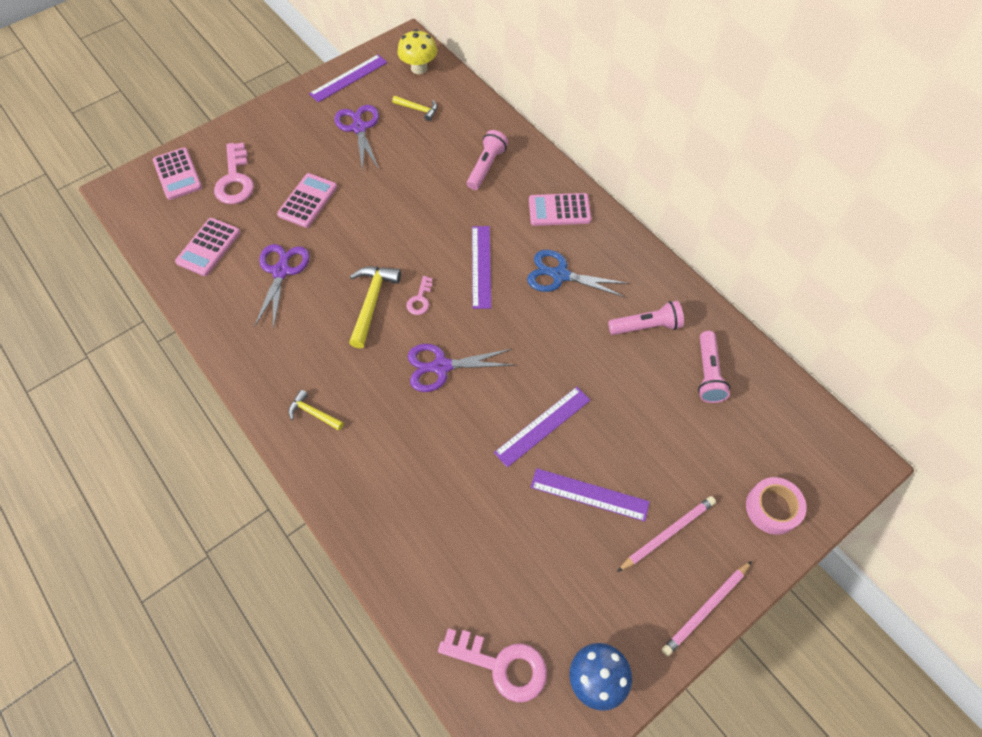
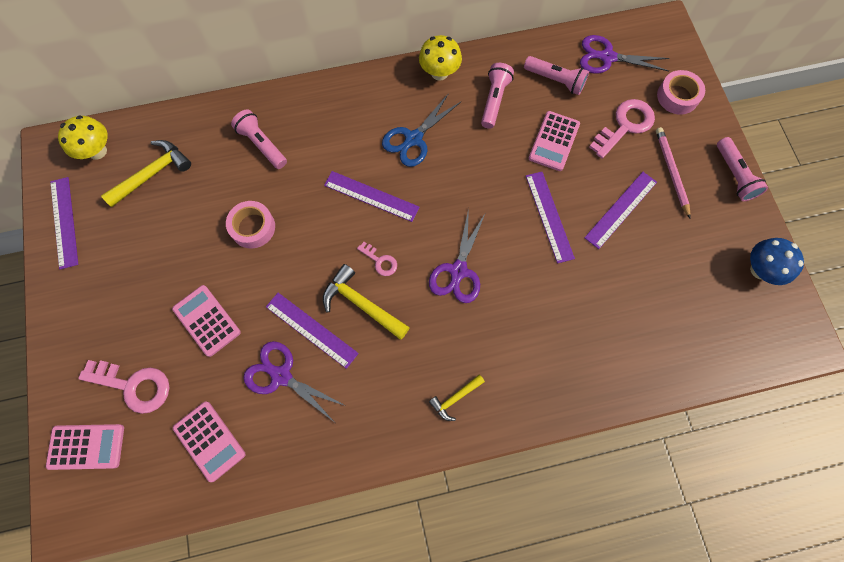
camera: 65 degrees left, 10 degrees up
purple scissors [334,105,379,172] -> purple scissors moved to [580,35,669,74]
yellow hammer [392,96,437,121] -> yellow hammer [101,140,191,207], size x1.71
pink key [438,628,547,702] -> pink key moved to [589,99,655,159]
pink calculator [529,193,591,226] -> pink calculator moved to [529,111,580,171]
pink pencil [662,561,752,656] -> pink flashlight [717,137,768,201]
none -> pink tape [226,201,275,249]
none -> purple ruler [266,293,359,369]
none -> yellow mushroom [419,35,462,80]

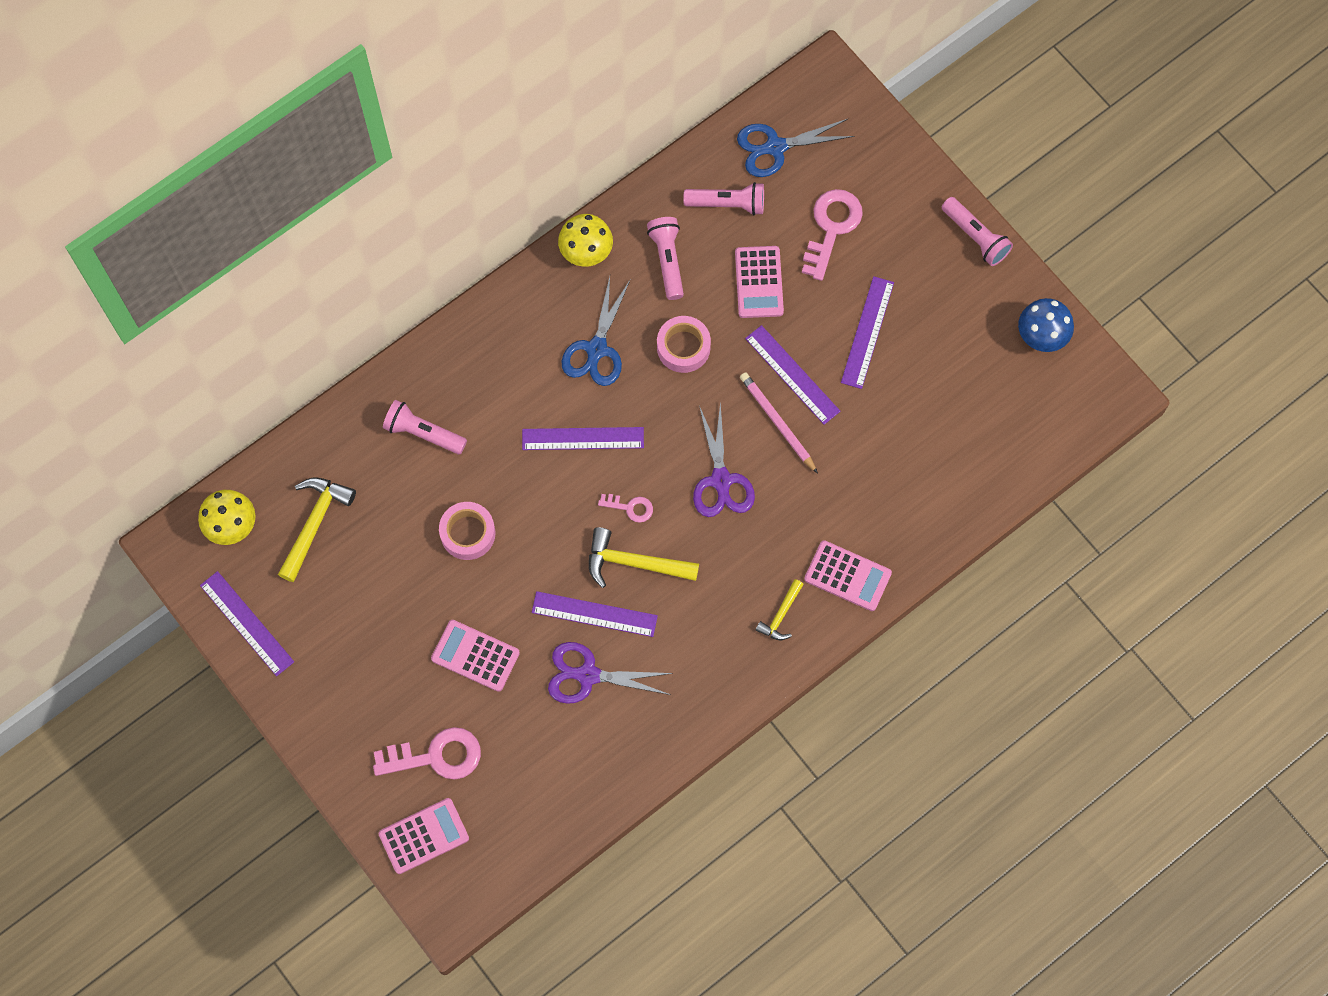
camera: 25 degrees left, 0 degrees up
pink calculator [173,402,245,482] -> pink calculator moved to [804,540,892,611]
purple scissors [580,35,669,74] -> blue scissors [737,119,854,177]
pink pencil [656,127,691,218] -> pink pencil moved to [740,372,818,474]
pink tape [657,70,705,115] -> pink tape moved to [657,316,711,373]

